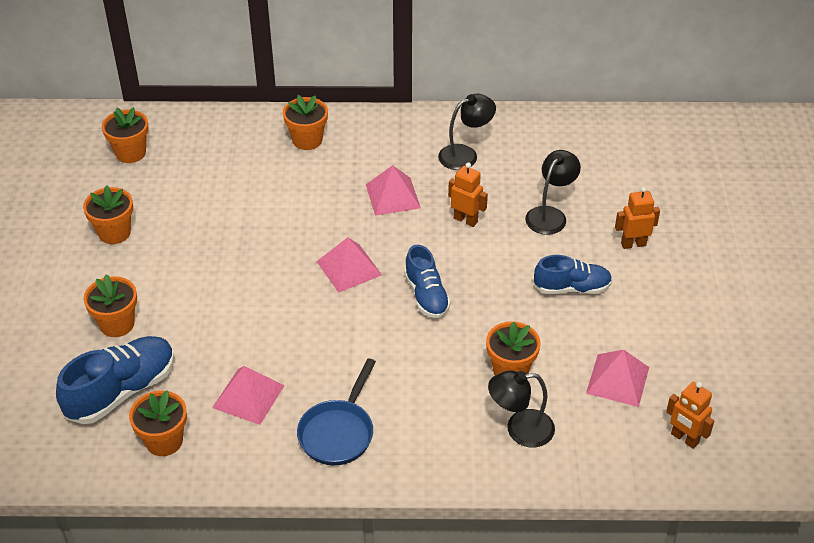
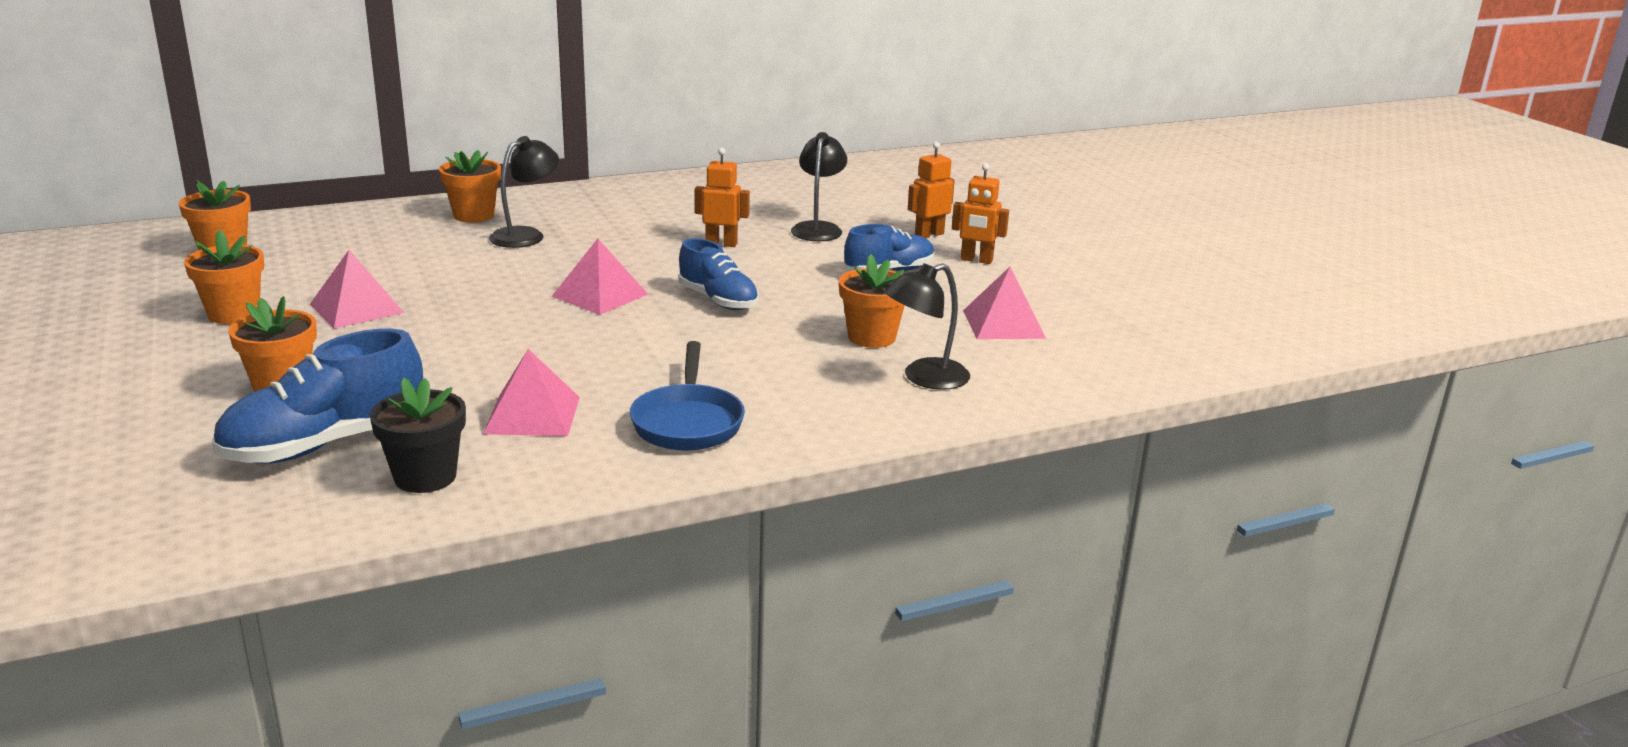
camera: 25 degrees left, 20 degrees down
blue shoe [56,336,175,424] -> blue shoe turned 150 degrees counterclockwise [212,329,423,464]
orange flower pot [129,390,187,456] -> black flower pot [370,378,466,493]
pink pyramid [366,165,421,216] -> pink pyramid moved to [310,250,404,329]
black lamp [438,94,496,170] -> black lamp moved to [489,136,559,248]
orange robot [666,381,714,449] -> orange robot moved to [952,163,1009,264]

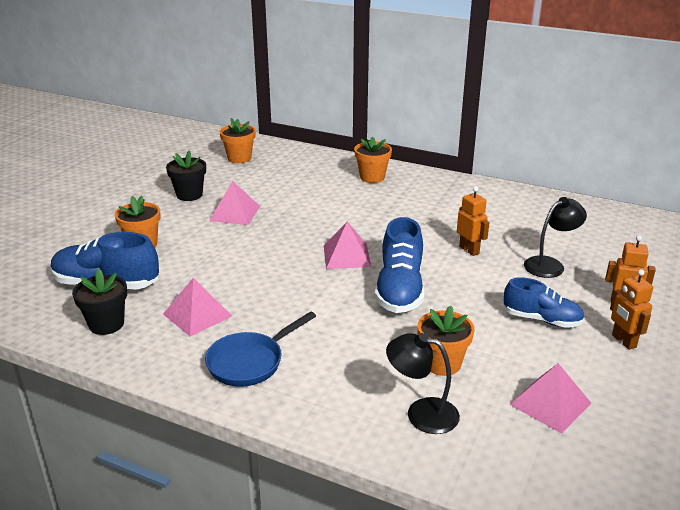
camera: 50 degrees right, 5 degrees up
orange flower pot [184,230,264,324] -> black flower pot [166,150,206,201]
black lamp [489,136,559,248] -> none
blue shoe [679,238,759,310] -> blue shoe [375,217,425,313], size x1.52

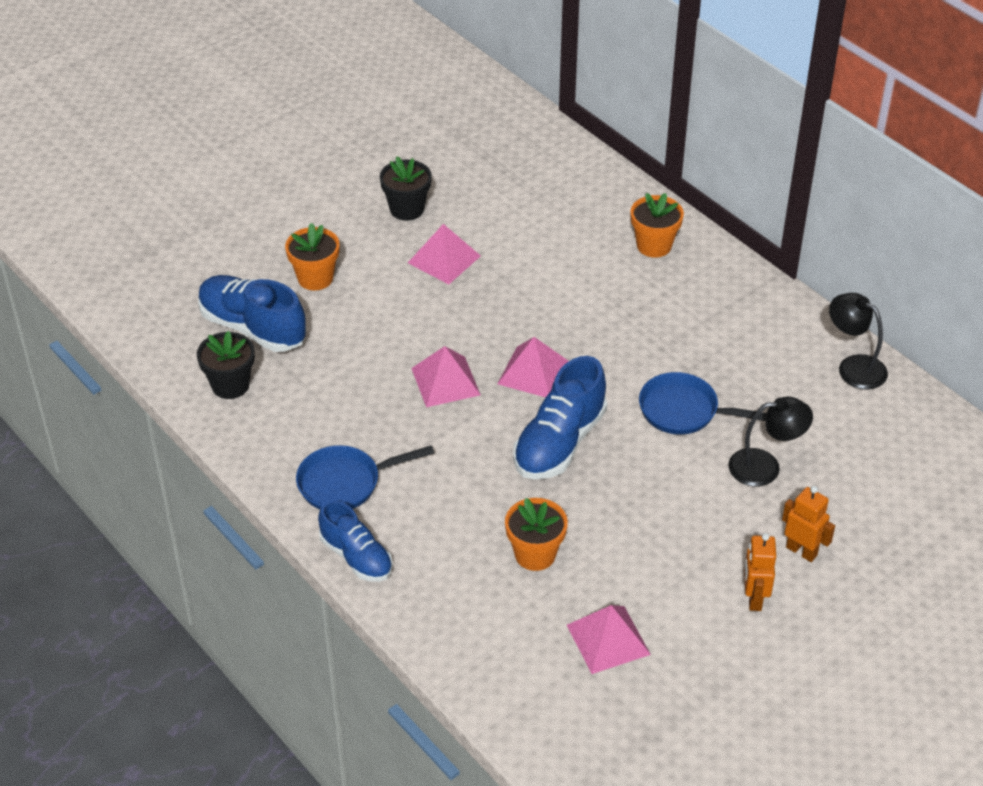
camera: 25 degrees right, 15 degrees up
pink pyramid [163,278,232,337] -> pink pyramid moved to [411,346,481,407]
orange flower pot [219,118,256,163] -> none
black lamp [386,333,460,434] -> black lamp moved to [829,293,888,390]
orange robot [457,186,489,256] -> blue pan [639,372,767,435]
blue shoe [504,277,585,328] -> blue shoe moved to [318,500,393,582]

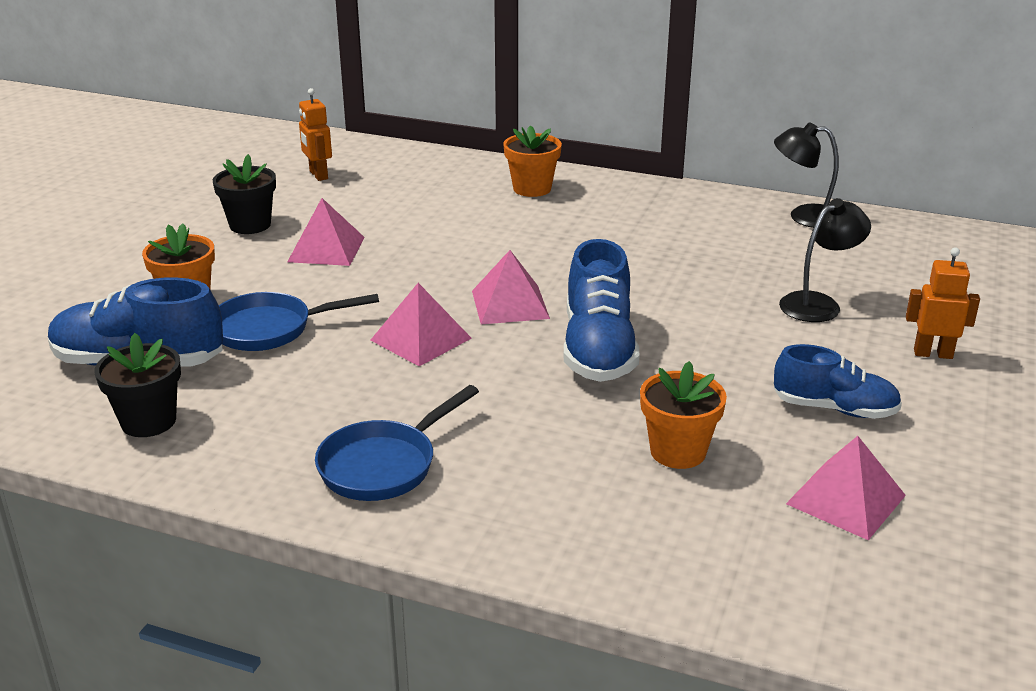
camera: 30 degrees left, 15 degrees down
blue shoe [318,500,393,582] -> blue shoe moved to [774,344,902,419]
blue pan [639,372,767,435] -> blue pan moved to [219,292,379,351]
orange robot [744,533,776,611] -> orange robot moved to [299,88,332,181]

